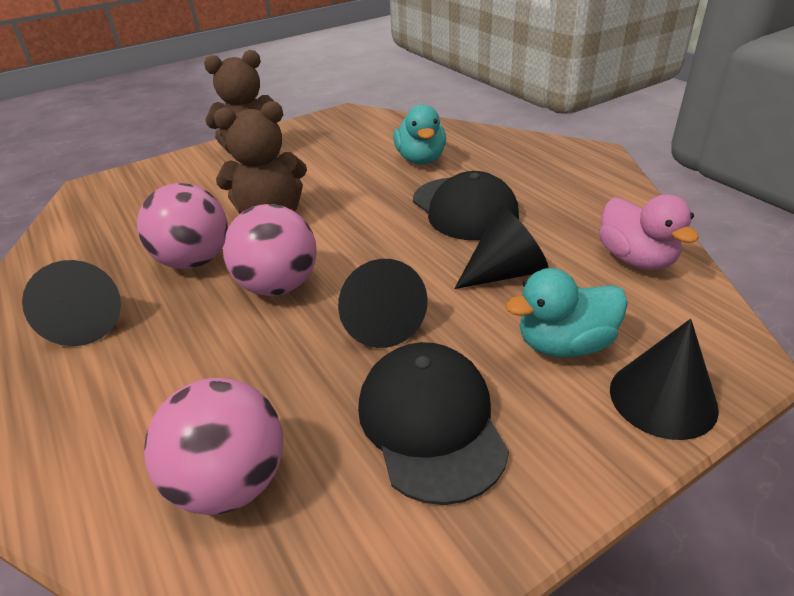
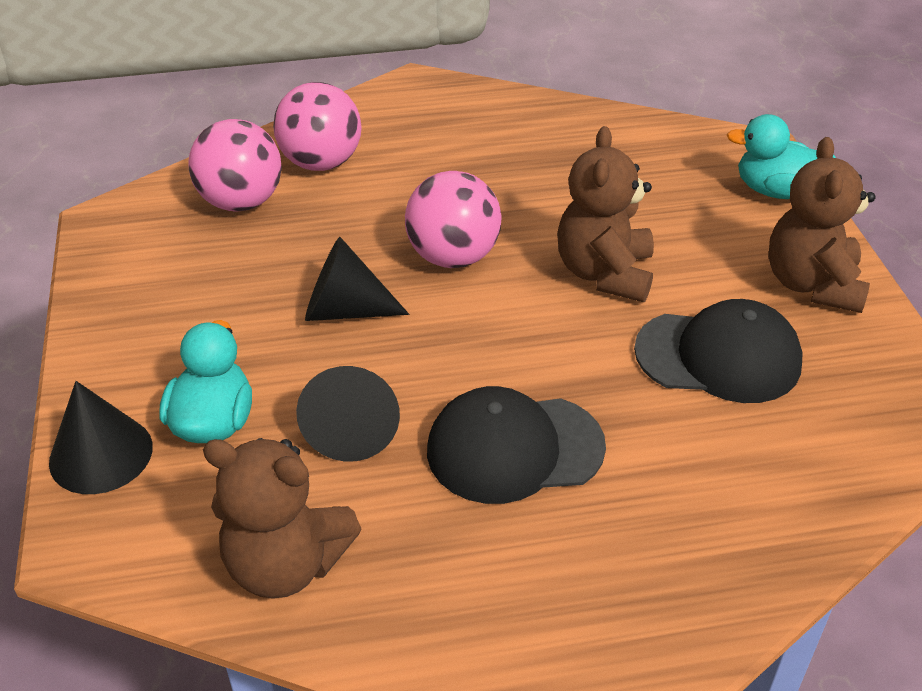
camera: 110 degrees right, 5 degrees up
black cone [22,260,121,346] -> none
pink ball [137,183,228,269] -> pink ball moved to [273,82,362,171]
black cap [358,342,509,505] -> black cap moved to [634,299,803,403]
turquoise duck [393,104,446,164] -> turquoise duck moved to [727,114,836,199]
pink duck [599,194,699,270] -> brown teddy bear [203,438,362,599]

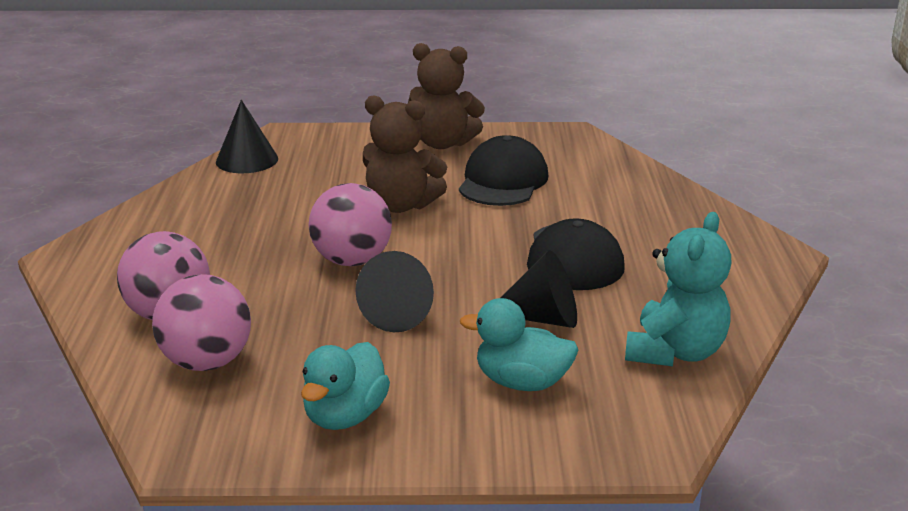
camera: 80 degrees left, 15 degrees down
black cone [49,381,153,494] -> black cone moved to [216,100,278,173]
brown teddy bear [203,438,362,599] -> turquoise teddy bear [625,212,732,366]
turquoise duck [727,114,836,199] -> turquoise duck moved to [301,342,390,430]

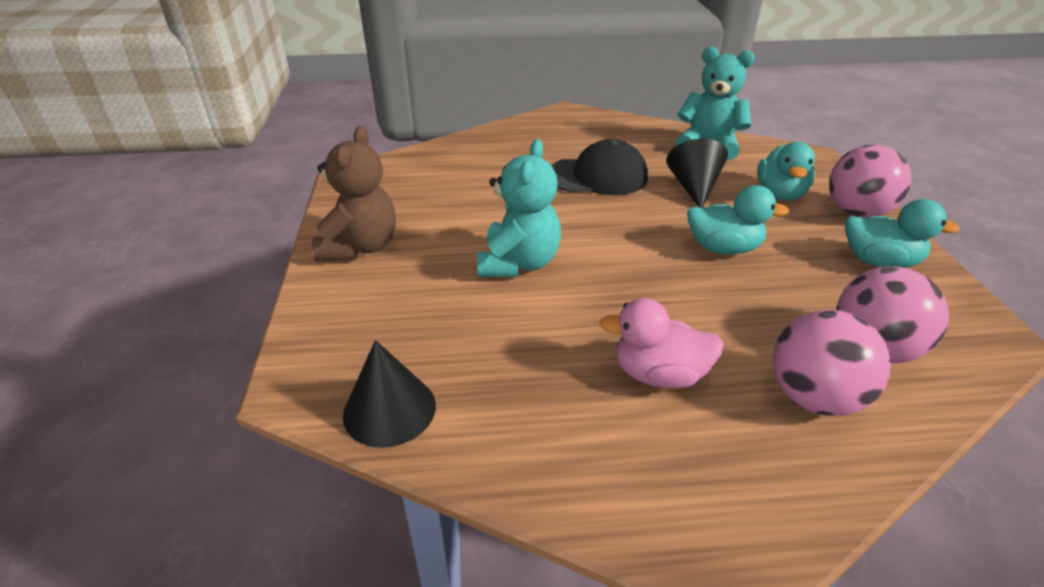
camera: 95 degrees left, 10 degrees up
pink ball [309,183,392,266] -> pink ball moved to [829,145,912,218]
black cone [355,251,434,332] -> turquoise duck [687,185,790,254]
brown teddy bear [363,95,447,213] -> turquoise teddy bear [477,139,561,277]
black cap [459,135,549,206] -> none
none -> pink duck [599,298,724,389]

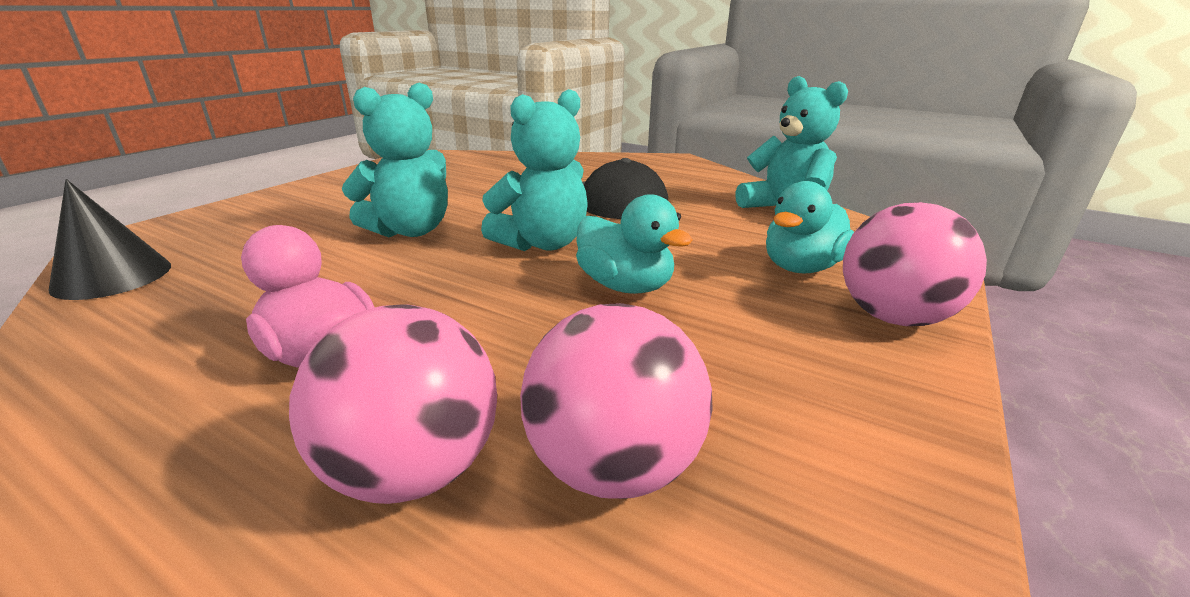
camera: 35 degrees right, 10 degrees down
brown teddy bear [312,126,396,261] -> none
black cone [666,139,728,207] -> none
turquoise duck [845,199,960,268] -> none
none -> turquoise teddy bear [481,89,588,251]

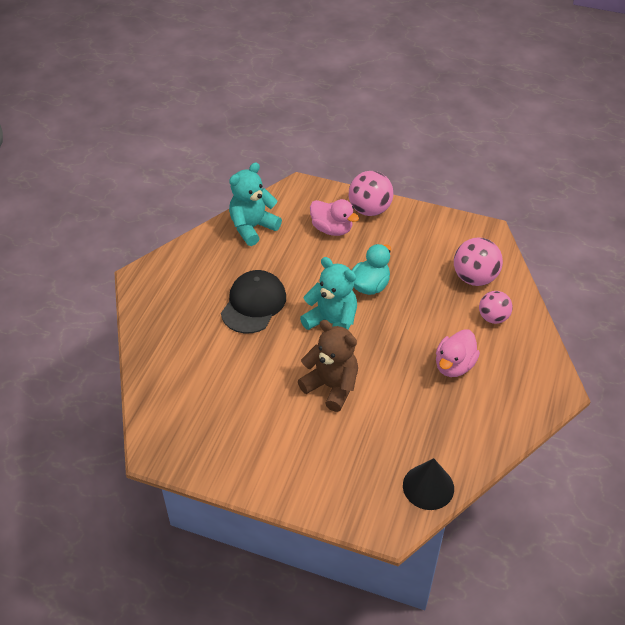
camera: 100 degrees left, 20 degrees up
pink ball [289,304,497,504] -> pink ball [479,291,513,324], size x0.66
turquoise teddy bear [342,83,448,237] -> brown teddy bear [298,320,358,412]
turquoise duck [766,181,854,274] -> pink duck [310,199,359,236]

